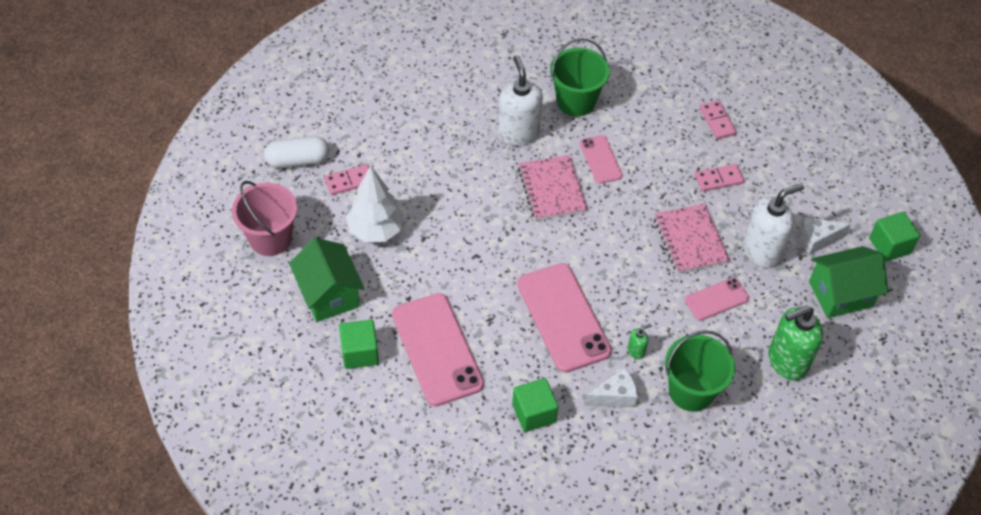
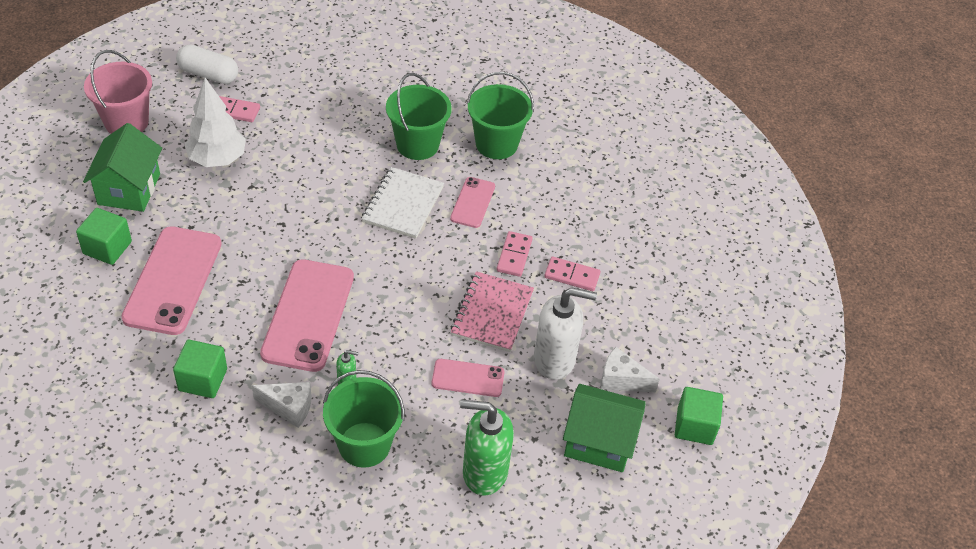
camera: 30 degrees right, 5 degrees down
white soap dispenser [498,55,543,146] -> green bucket [386,73,452,160]
pink notebook [518,155,587,221] -> white notebook [362,167,444,239]
pink domino [699,100,737,139] -> pink domino moved to [497,231,533,277]

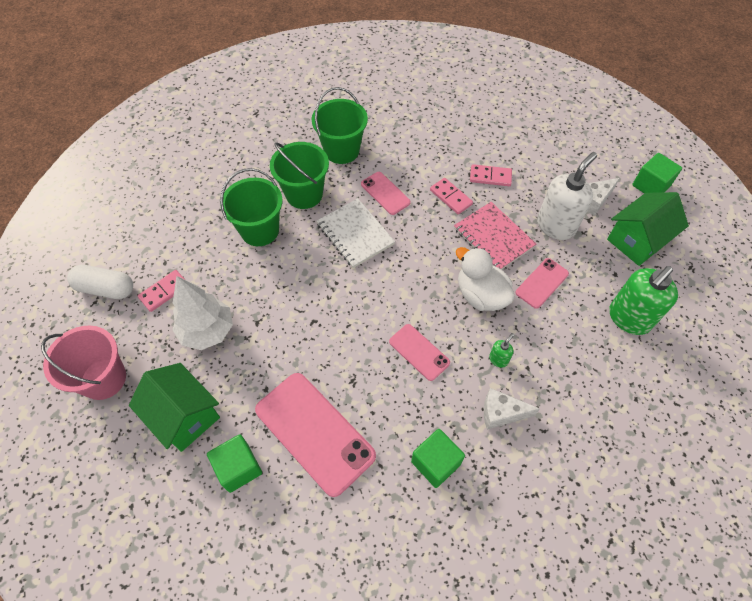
camera: 50 degrees left, 10 degrees up
white capsule [176,45,238,84] -> white capsule turned 45 degrees clockwise [67,265,133,299]
white cheese [252,382,311,428] -> white cheese turned 135 degrees counterclockwise [484,388,540,430]
pink phone [260,259,354,372] -> pink phone [389,324,450,381], size x0.53
green bucket [323,370,405,468] -> green bucket moved to [220,168,283,246]
pink domino [544,257,601,291] -> pink domino turned 45 degrees clockwise [470,164,512,186]
none -> white duck [456,247,515,311]

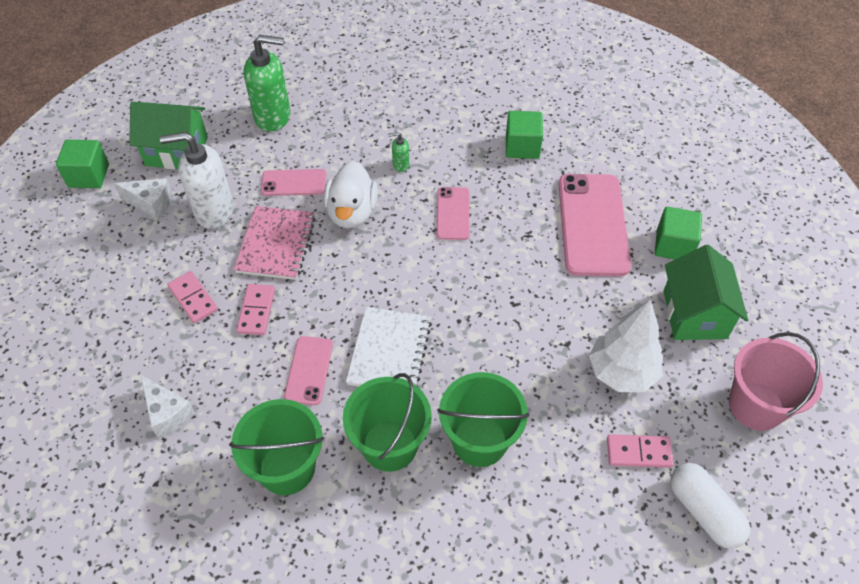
camera: 135 degrees left, 5 degrees down
white cheese [484,388,540,430] -> white cheese moved to [140,374,195,439]

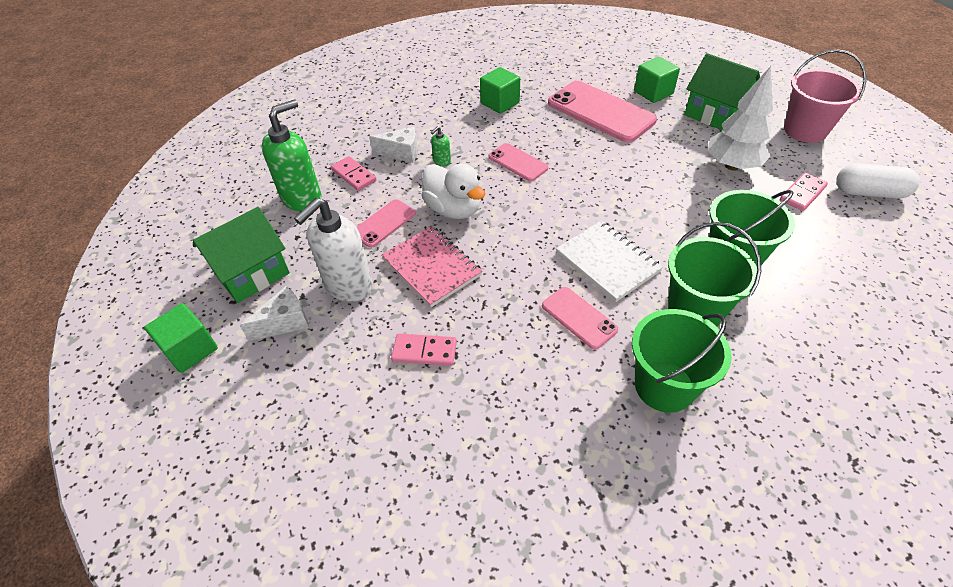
camera: 45 degrees left, 5 degrees down
white cheese [140,374,195,439] -> white cheese moved to [369,127,418,163]
pink domino [236,284,275,335] -> pink domino moved to [331,156,377,191]

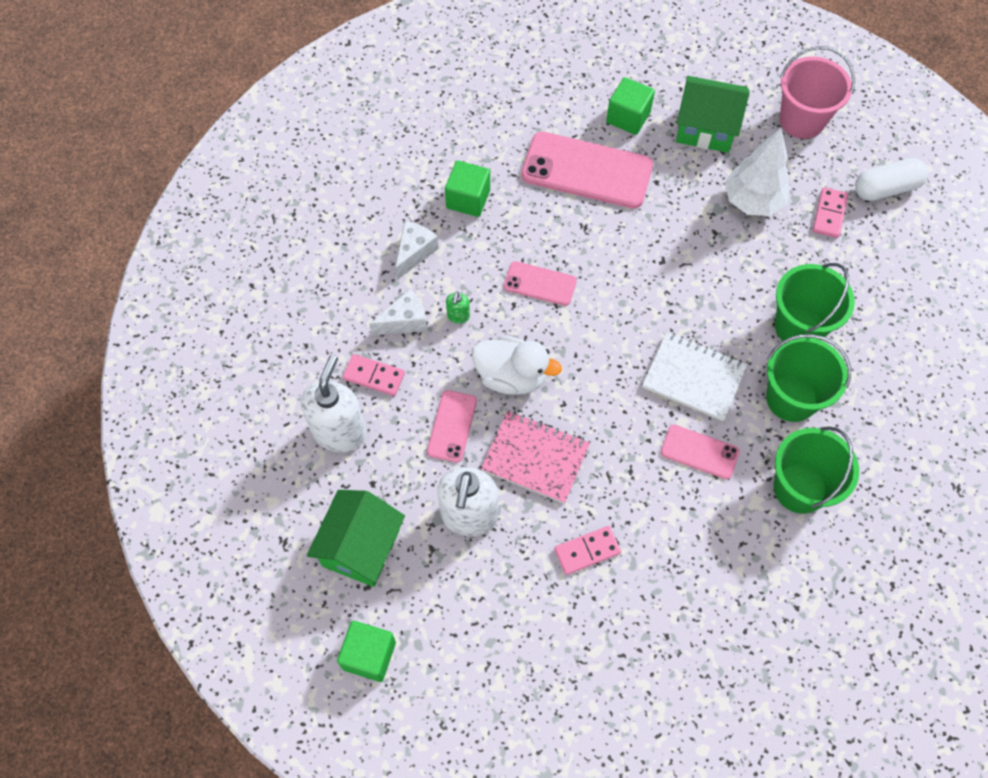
camera: 30 degrees left, 15 degrees up
white cheese [240,286,309,341] -> white cheese moved to [396,221,439,280]
green soap dispenser [261,100,321,211] -> white soap dispenser [301,355,366,452]

